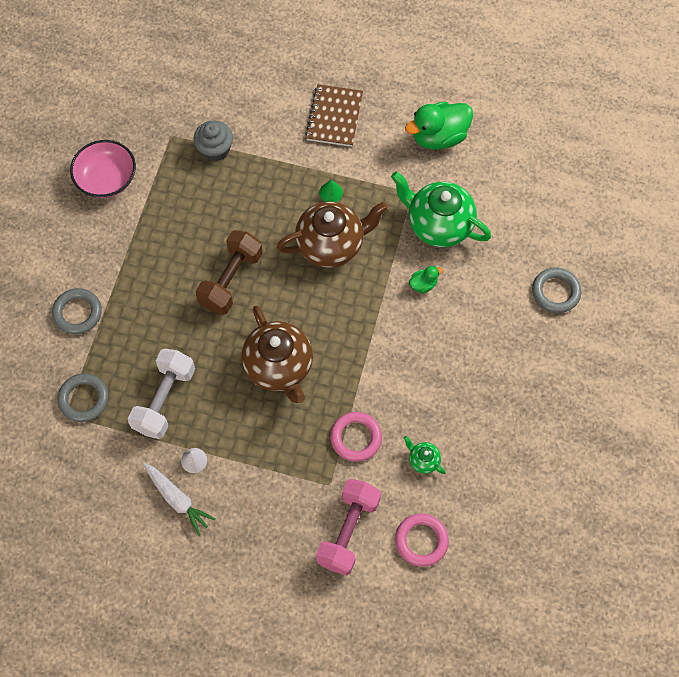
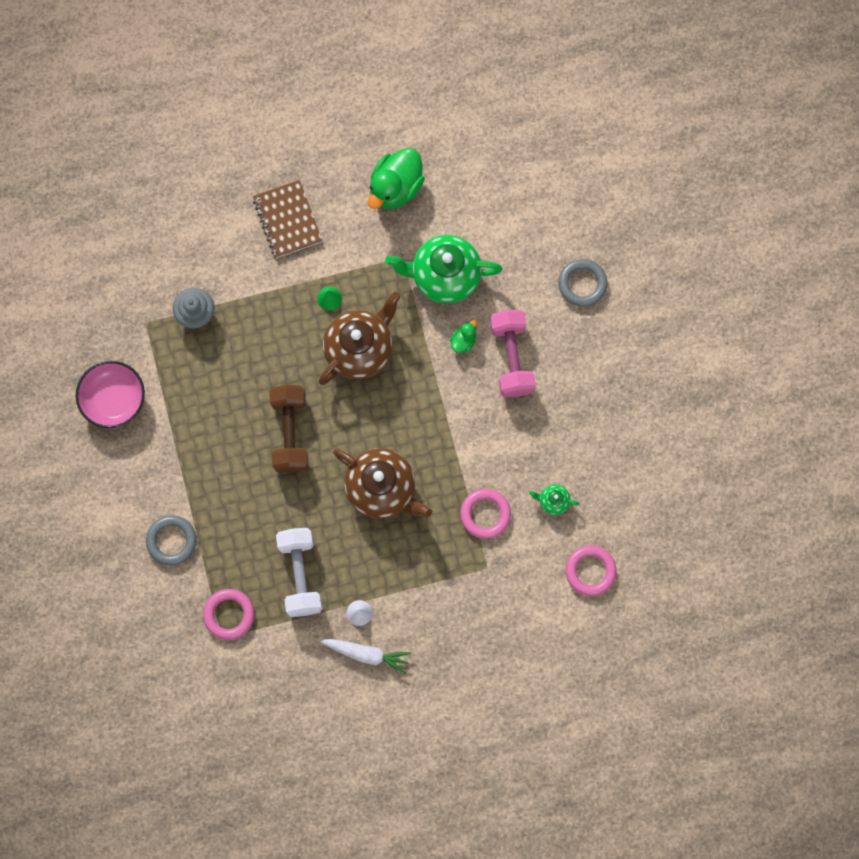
camera: 30 degrees left, 10 degrees up
grey ring [57,373,109,422] -> pink ring [203,589,254,640]
pink dumbbell [316,479,381,576] -> pink dumbbell moved to [490,310,536,397]

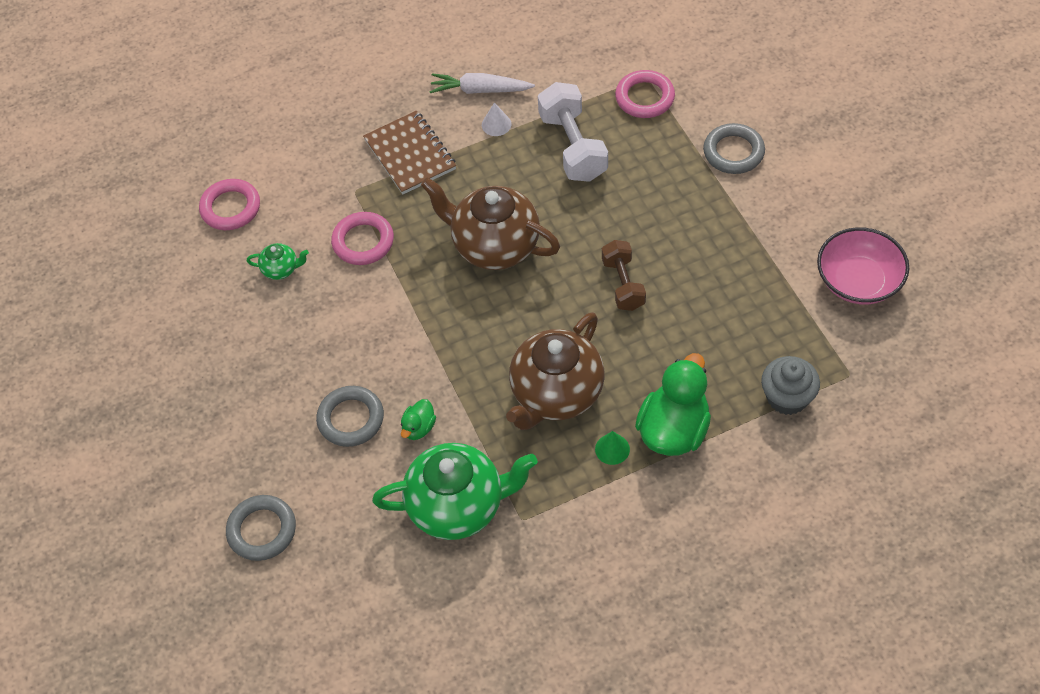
camera: 175 degrees right, 20 degrees down
brown notebook [253,180,322,258] -> brown notebook moved to [363,111,456,195]
brown dumbbell [269,385,308,473] -> brown dumbbell [602,240,646,311], size x0.65
green duck [368,148,425,209] -> green duck moved to [635,353,711,456]
pink dumbbell [490,310,536,397] -> grey ring [316,386,384,447]

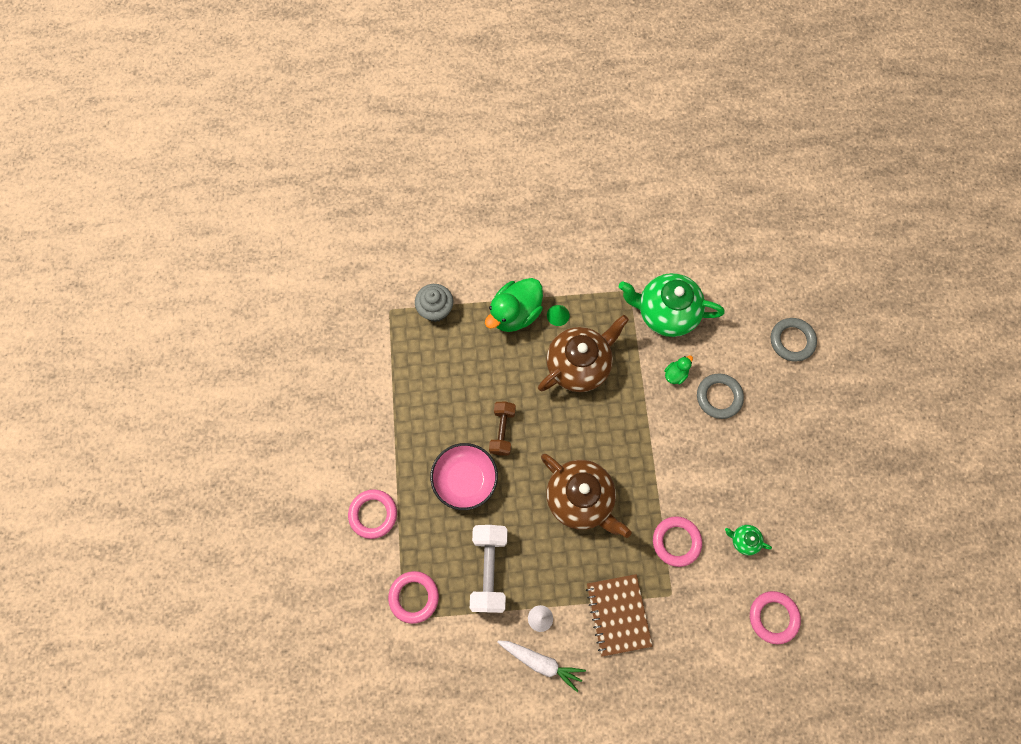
camera: 165 degrees left, 15 degrees up
grey ring [703,123,765,174] -> pink ring [348,489,397,539]
pink bowl [817,227,909,305] -> pink bowl moved to [430,443,498,510]

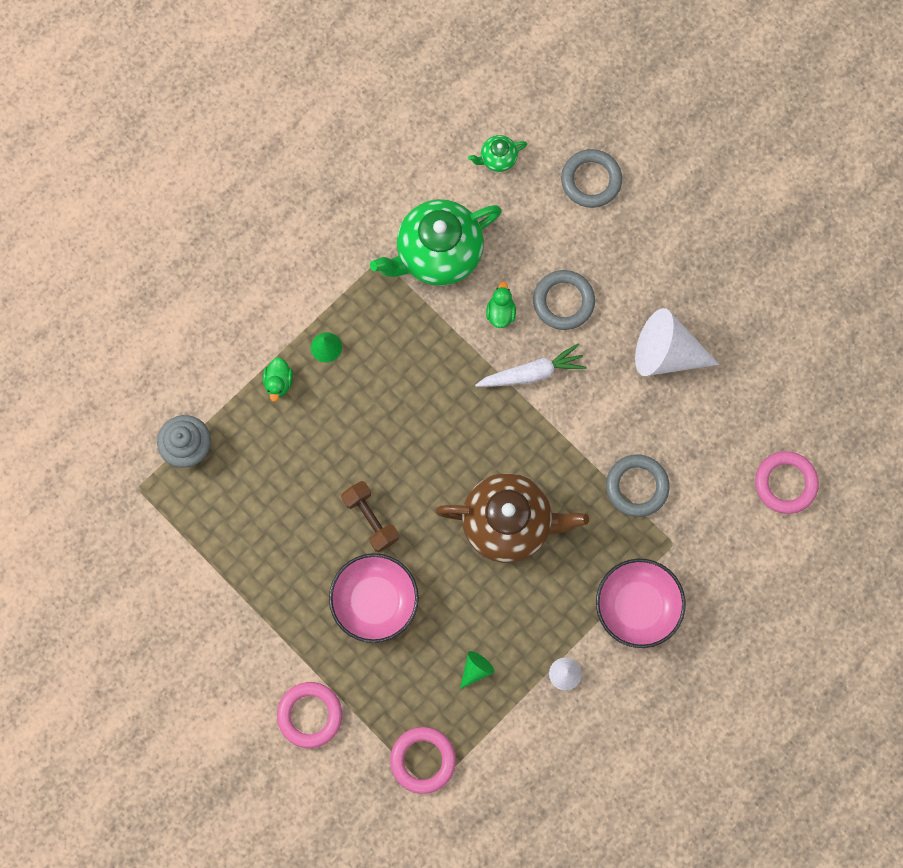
camera: 40 degrees left, 5 degrees up
white dumbbell [470,525,508,613] -> green cone [460,651,494,689]
green duck [485,278,543,332] -> green duck [263,357,293,402], size x0.47
white carrot [497,640,586,692] -> white carrot moved to [475,343,587,387]
brown teapot [538,315,629,392] -> none
brown notebook [586,574,653,657] -> pink bowl [596,559,685,648]
pink ring [653,516,702,567] -> grey ring [606,455,670,517]
green teapot [725,525,772,555] -> green teapot moved to [468,135,527,172]
none -> white cone [635,308,719,376]

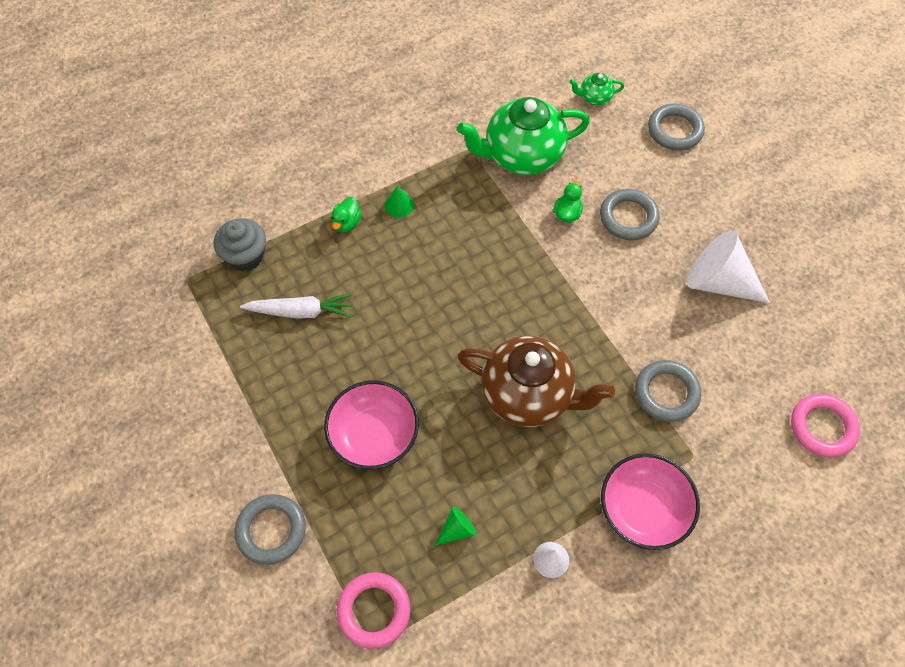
camera: 15 degrees right, 15 degrees down
pink ring [277,682,342,748] -> grey ring [235,494,306,565]
brown dumbbell [341,481,399,552] -> none
white carrot [475,343,587,387] -> white carrot moved to [240,293,353,319]

